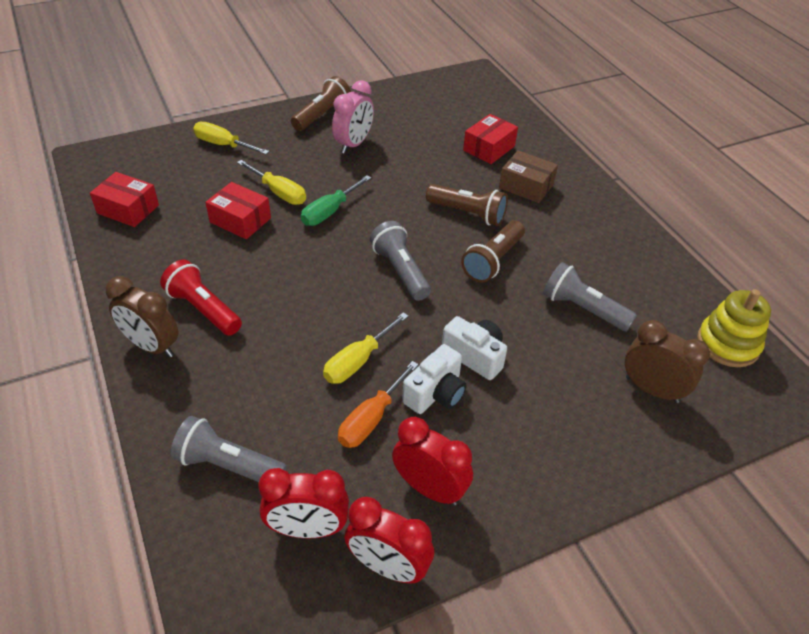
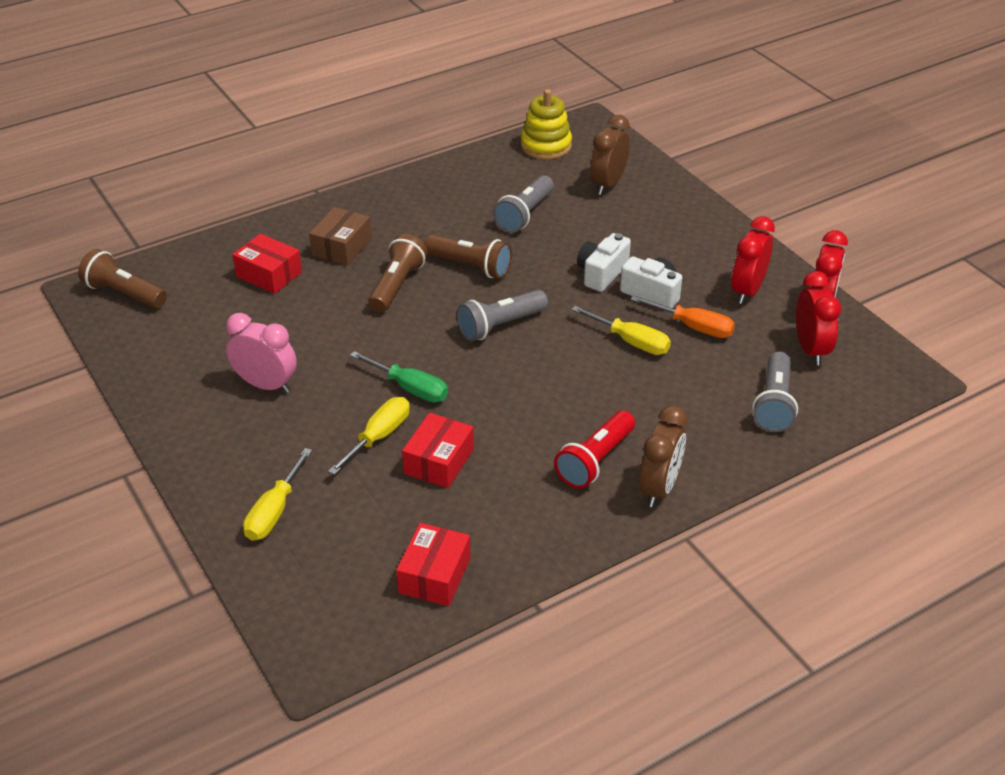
camera: 95 degrees left, 5 degrees down
brown flashlight [291,76,351,131] -> brown flashlight moved to [78,249,167,309]

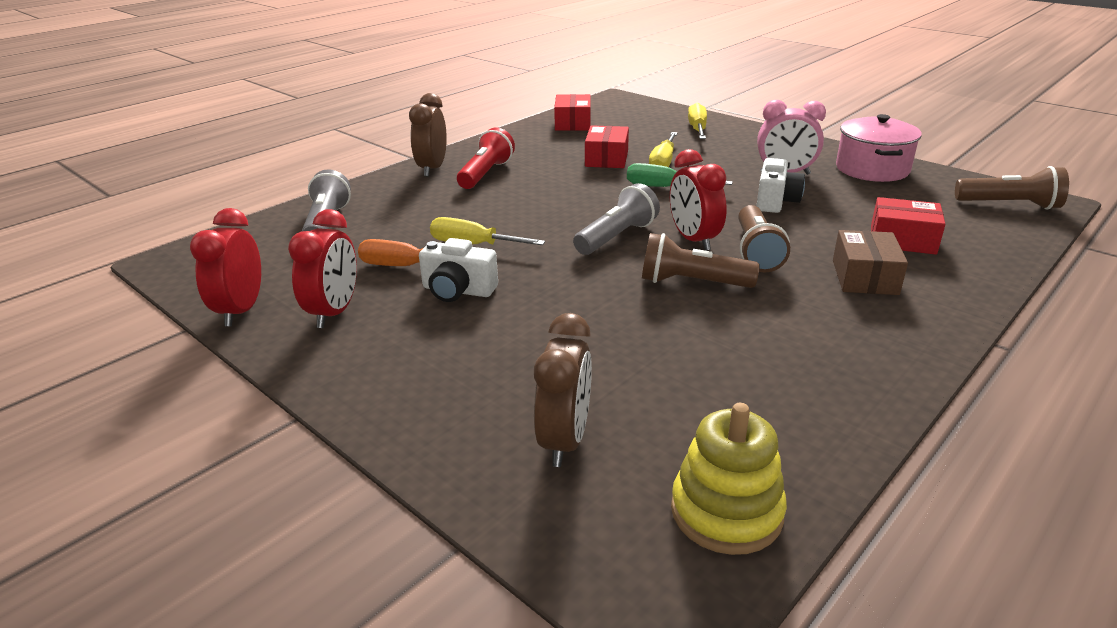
camera: 165 degrees right, 10 degrees down
grey flashlight [493,175,554,233] -> none
white camera [577,233,631,292] -> white camera moved to [757,158,805,213]
red clock [796,271,841,365] -> red clock moved to [670,149,727,251]
none -> pink pot [836,114,922,182]

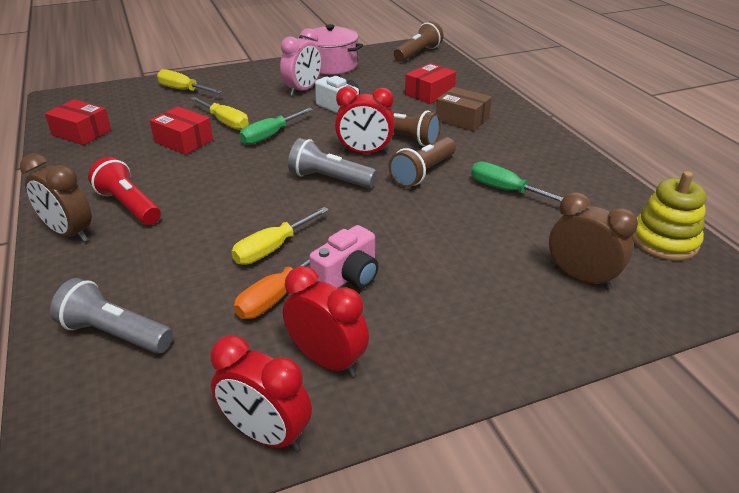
camera: 65 degrees left, 5 degrees up
white camera [419,238,498,302] -> pink camera [309,225,379,288]
grey flashlight [573,183,660,255] -> grey flashlight turned 45 degrees counterclockwise [288,138,377,188]
none -> green screwdriver [471,162,563,202]

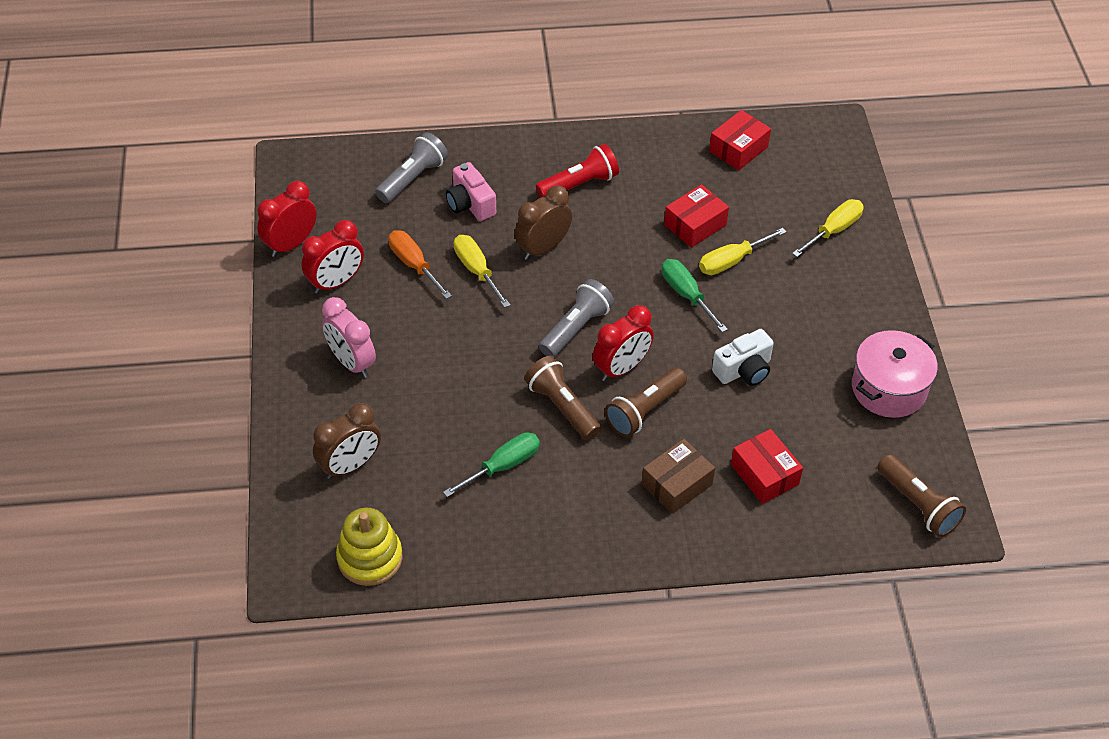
camera: 105 degrees right, 15 degrees up
brown clock [20,153,92,242] -> brown clock moved to [514,186,572,260]
pink clock [280,28,322,96] -> pink clock moved to [322,297,376,378]
pink camera [309,225,379,288] -> pink camera moved to [446,162,496,221]
red clock [335,86,395,154] -> red clock turned 150 degrees counterclockwise [593,305,654,381]

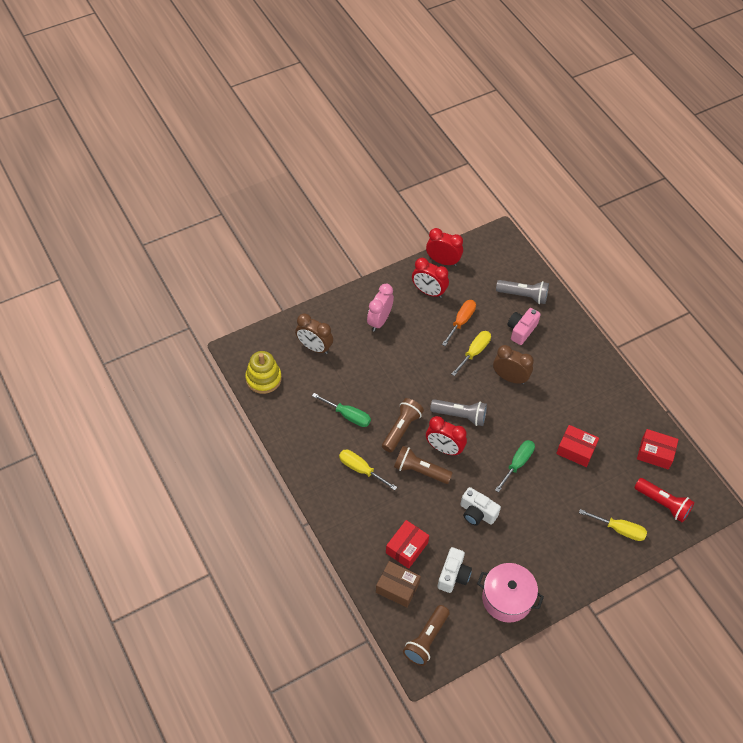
camera: 65 degrees right, 5 degrees up
red flashlight [536,144,619,198] -> red flashlight moved to [635,478,695,523]
brown box [642,439,715,514] -> brown box moved to [376,561,421,608]
yellow screwdriver [699,228,786,275] -> yellow screwdriver moved to [339,450,397,490]
none -> white camera [437,547,472,593]

